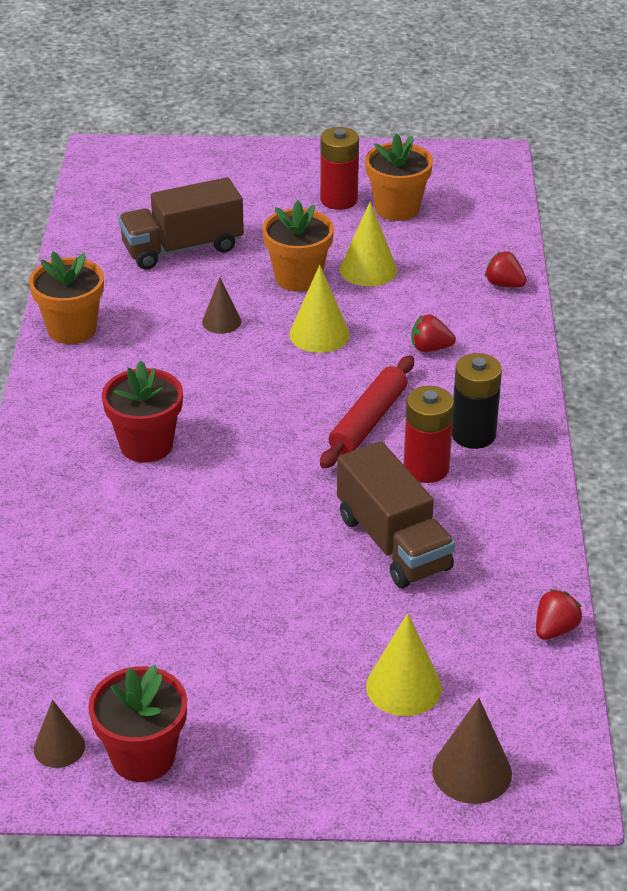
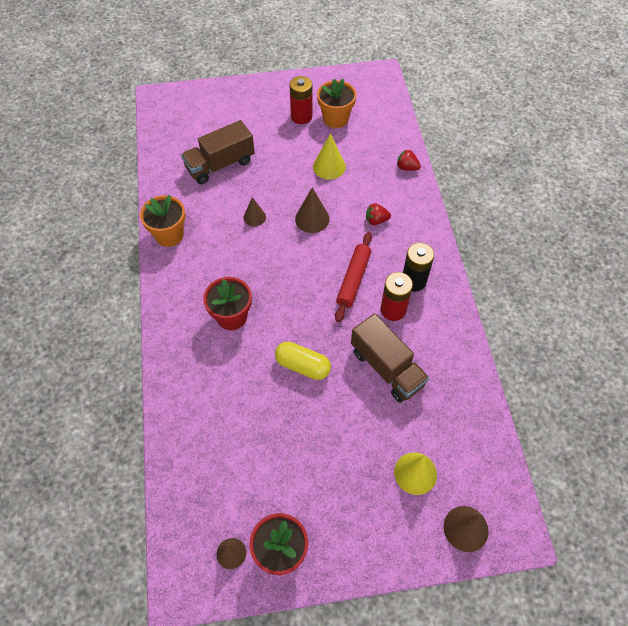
camera: 10 degrees left, 20 degrees up
orange flower pot [262,200,334,292] -> none
yellow cone [289,265,350,353] -> brown cone [295,187,330,233]
red strawberry [536,589,582,640] -> none
none -> yellow capsule [275,342,331,380]

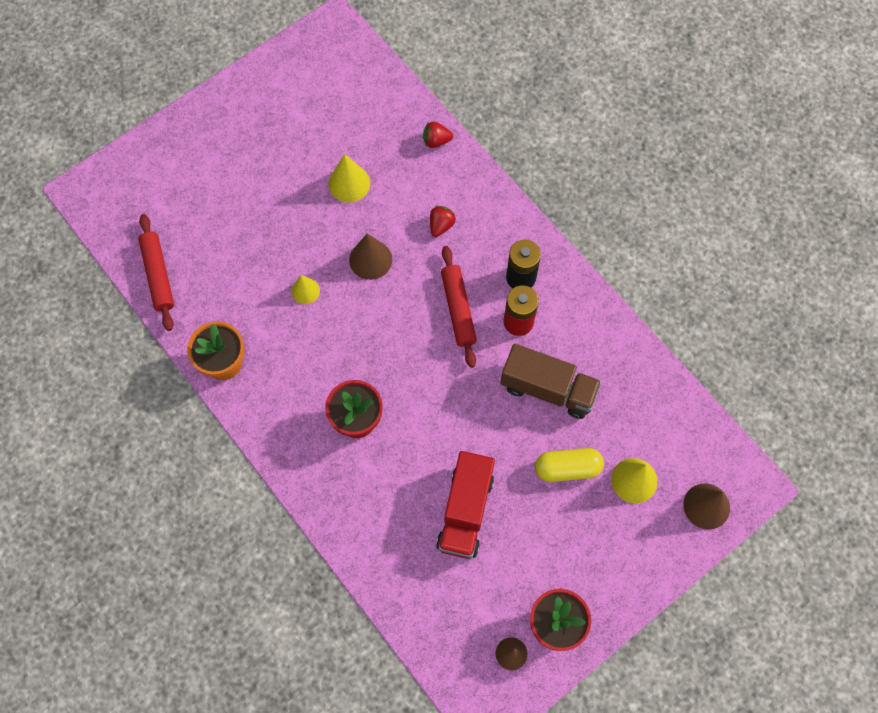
camera: 30 degrees left, 10 degrees up
brown truck [181,120,255,184] -> none
brown cone [244,197,266,227] -> yellow cone [291,275,320,304]
yellow capsule [275,342,331,380] -> yellow capsule moved to [535,448,604,482]
red battery [290,76,312,124] -> none
orange flower pot [317,79,357,128] -> none
red strawberry [366,203,391,225] -> red strawberry turned 150 degrees clockwise [430,206,456,237]
none -> red rolling pin [138,214,174,331]
none -> red truck [436,451,495,559]

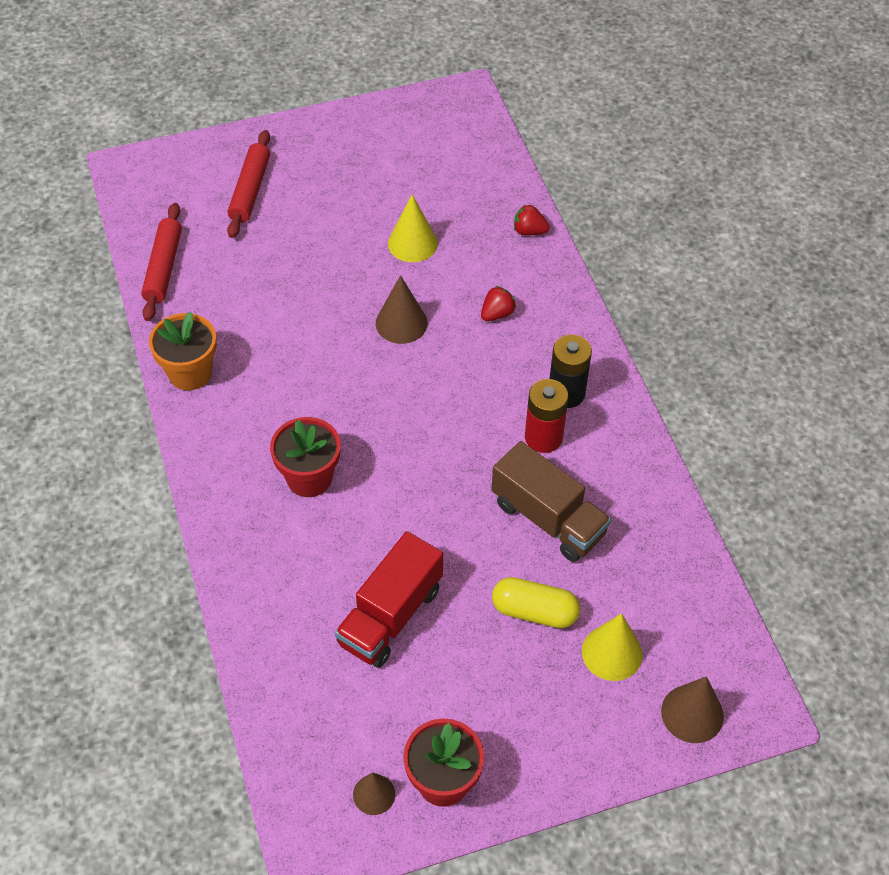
camera: 20 degrees right, 15 degrees down
yellow cone [291,275,320,304] -> none
red rolling pin [441,246,477,368] -> red rolling pin moved to [227,130,270,238]

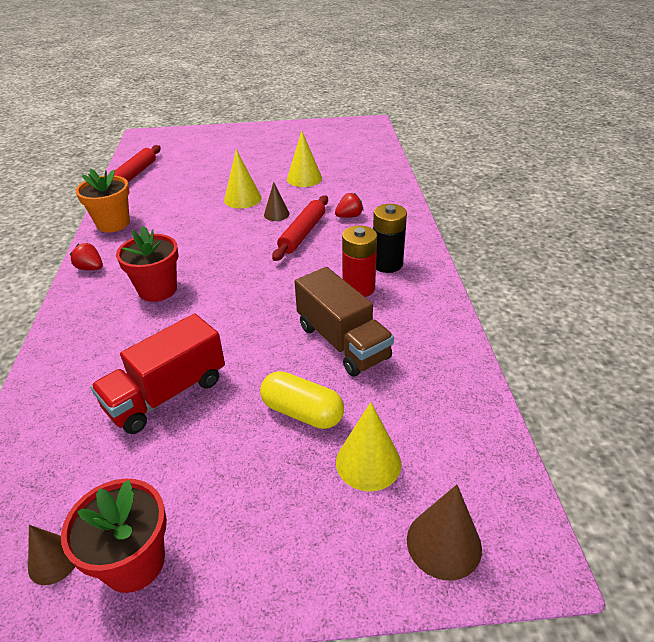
camera: 15 degrees right, 15 degrees down
red rolling pin [227,130,270,238] -> red rolling pin moved to [272,195,328,261]
brown cone [376,275,428,344] -> brown cone [264,182,290,221], size x0.65
red strawberry [514,204,550,235] -> red strawberry moved to [70,243,103,270]
none -> yellow cone [224,149,262,209]

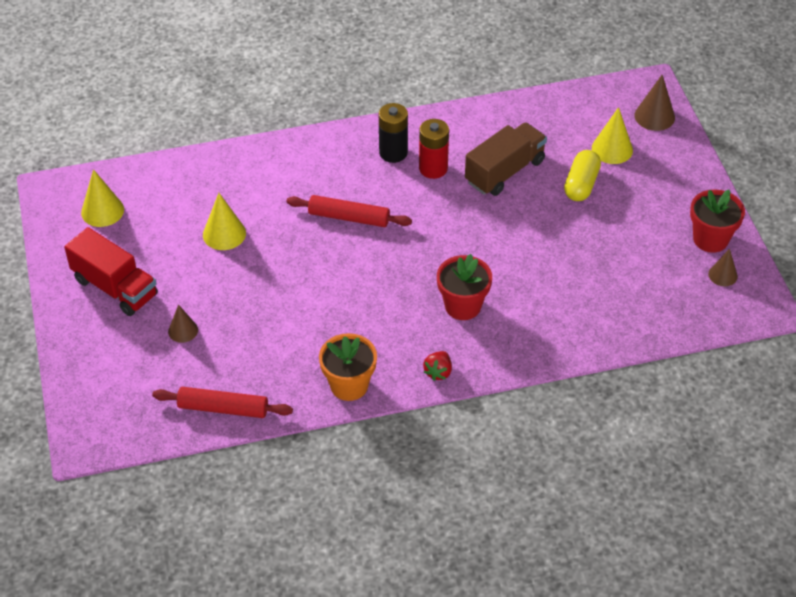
camera: 100 degrees left, 10 degrees up
red truck [90,313,225,434] -> red truck moved to [64,227,158,316]
yellow cone [224,149,262,209] -> yellow cone moved to [81,169,124,227]
brown cone [264,182,290,221] -> brown cone moved to [168,304,198,343]
red strawberry [335,193,363,218] -> none

